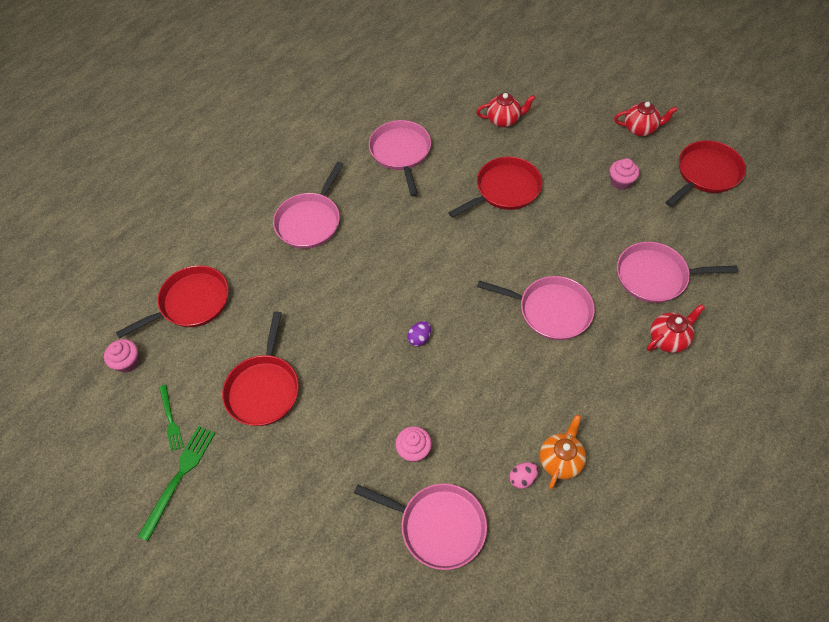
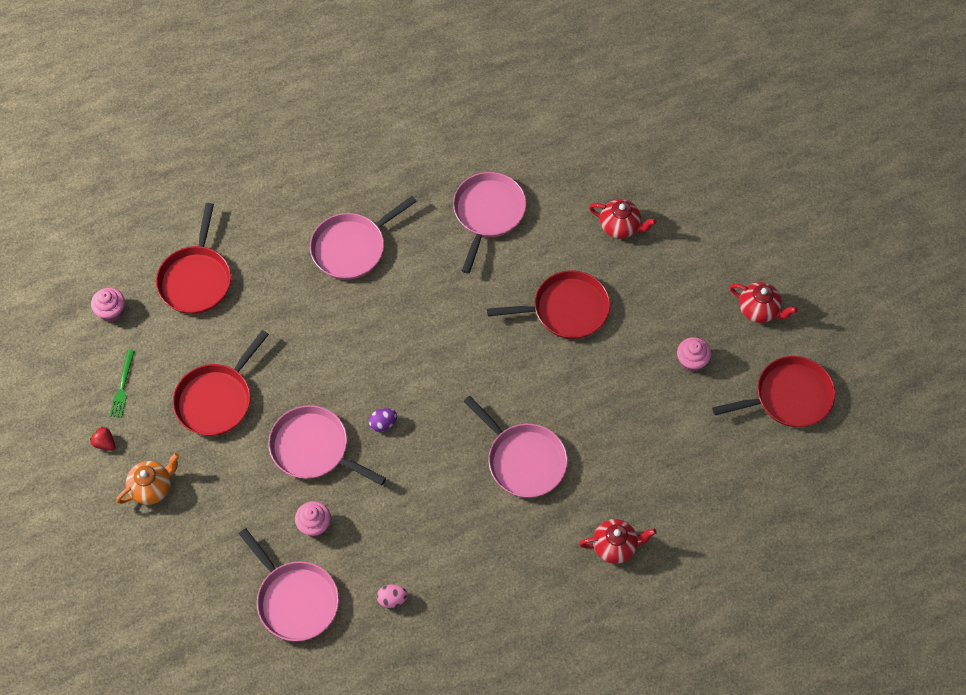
camera: 25 degrees right, 5 degrees up
red pan [116,265,229,339] -> red pan turned 105 degrees clockwise [156,203,231,314]
green fork [137,426,215,541] -> red strawberry [90,426,115,451]
orange teapot [540,414,586,489] -> orange teapot moved to [116,453,179,505]
pink pan [617,242,738,303] -> pink pan moved to [268,405,386,486]

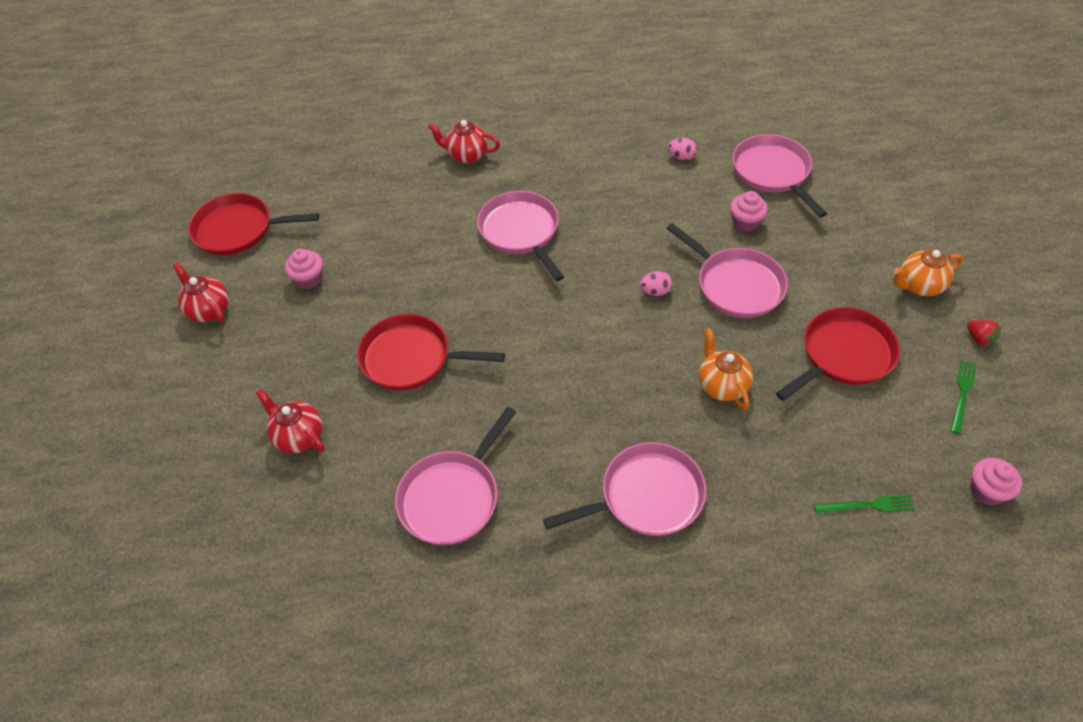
camera: 160 degrees left, 10 degrees down
red pan [156,203,231,314] -> green fork [814,494,915,514]
purple egg [369,408,397,432] -> pink egg [640,271,673,296]
none -> orange teapot [699,328,753,410]

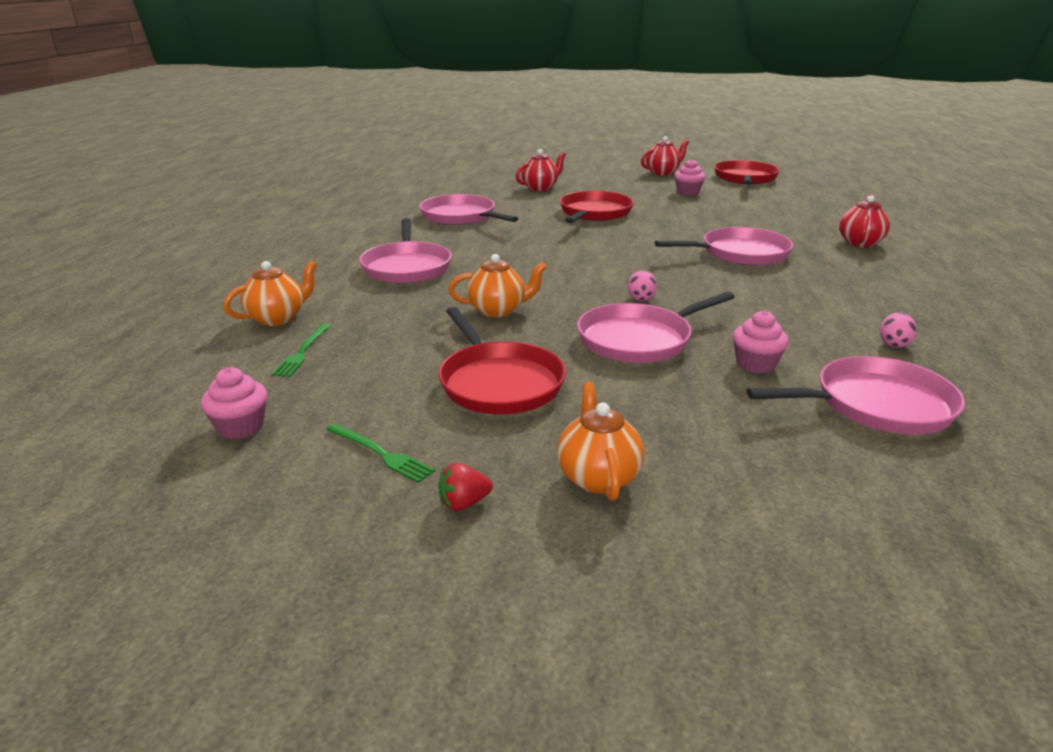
camera: 100 degrees right, 25 degrees down
none -> orange teapot [223,260,317,326]

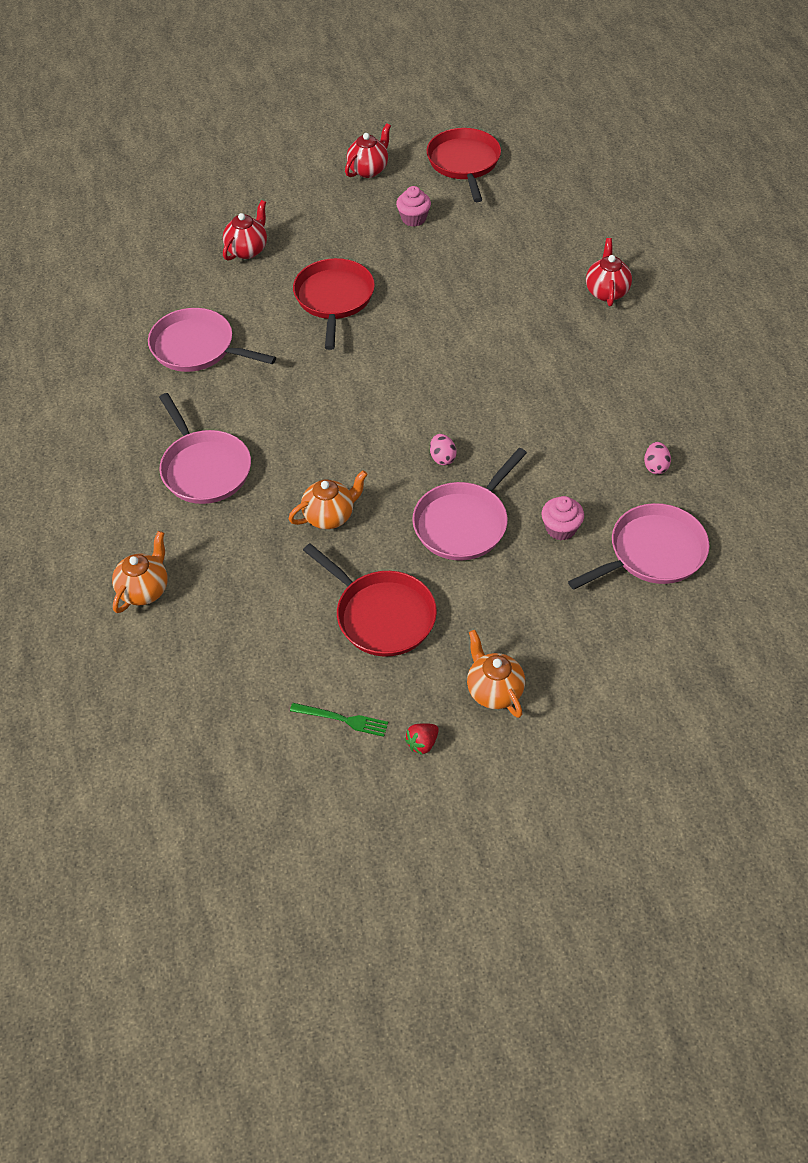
camera: 20 degrees left, 25 degrees up
pink cupcake [201,367,267,439] -> none
green fork [272,323,331,377] -> none
pink pan [655,227,793,266] -> none

